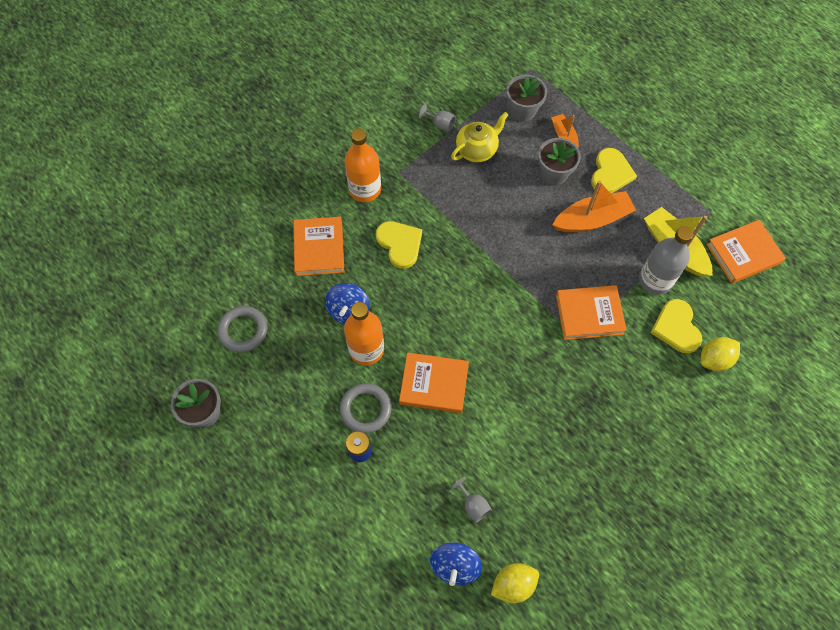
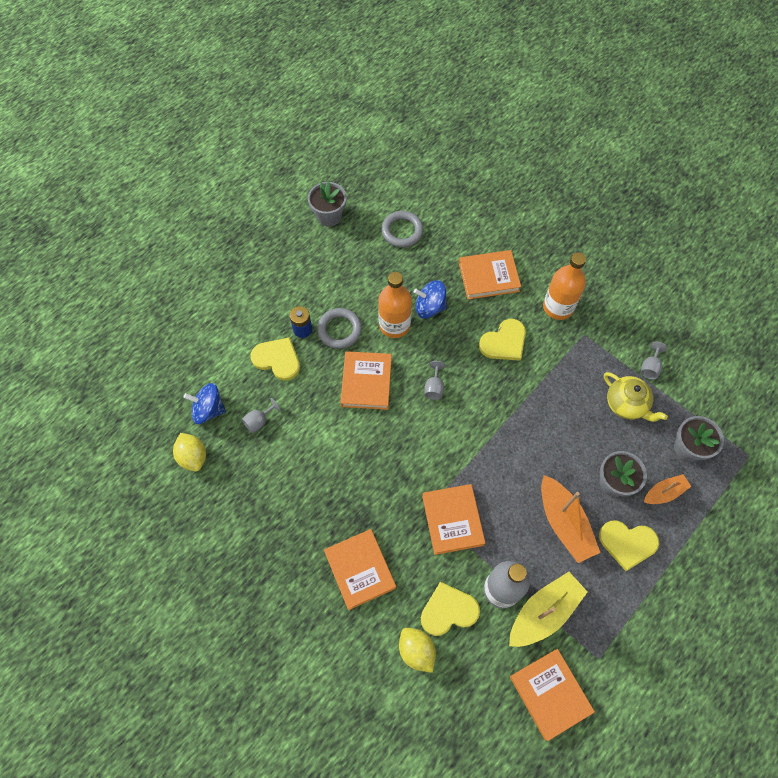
camera: 85 degrees right, 0 degrees up
none -> yellow heart [250,337,300,381]
none -> orange book [324,529,396,610]
none -> grey goblet [424,361,446,400]

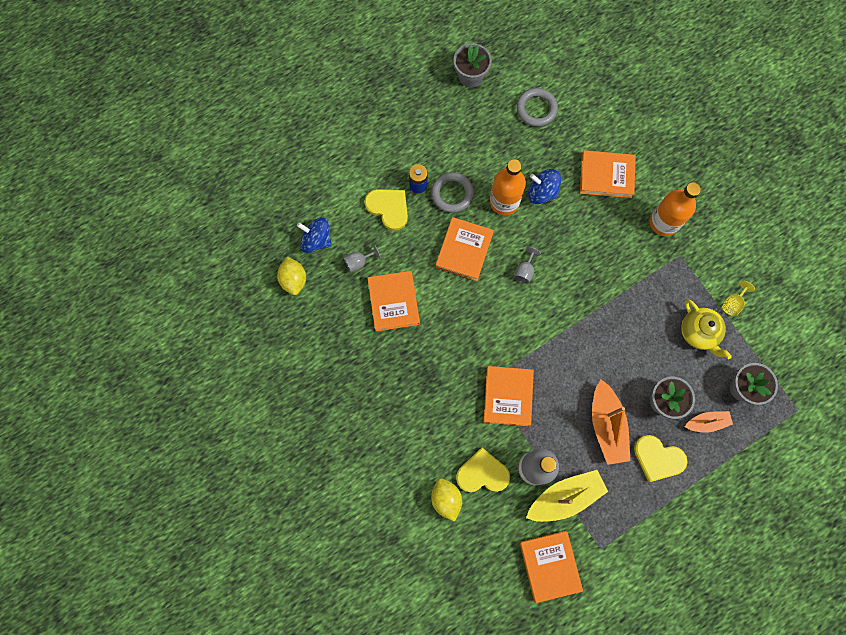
camera: 15 degrees right, 10 degrees up
orange book [324,529,396,610] -> orange book moved to [367,271,420,332]
yellow heart [479,319,526,361] -> none
grey goblet [641,342,667,380] -> yellow goblet [722,281,755,316]

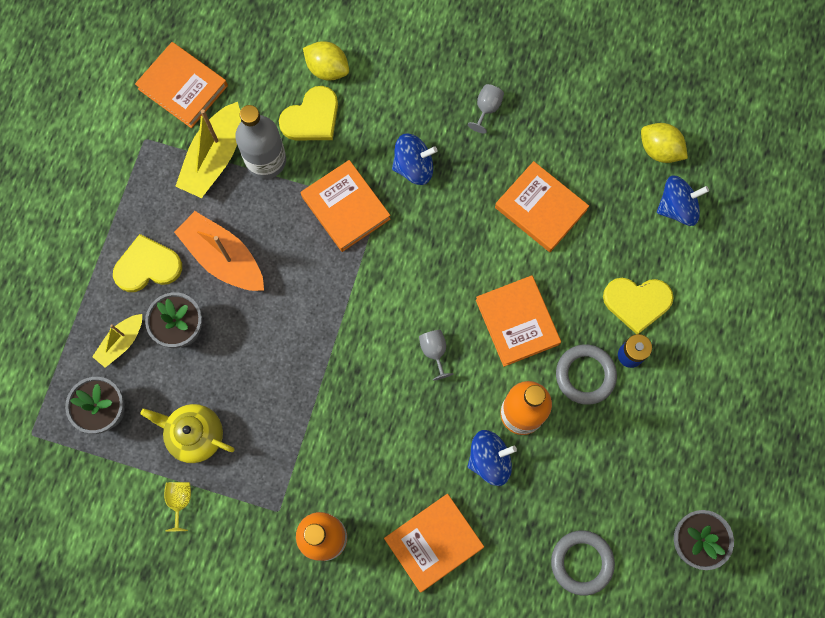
camera: 140 degrees right, 0 degrees up
grey goblet [344,244,381,272] -> grey goblet moved to [468,84,504,133]
orange boat [685,411,733,433] -> yellow boat [92,314,142,368]
none -> blue spinning top [392,133,437,185]

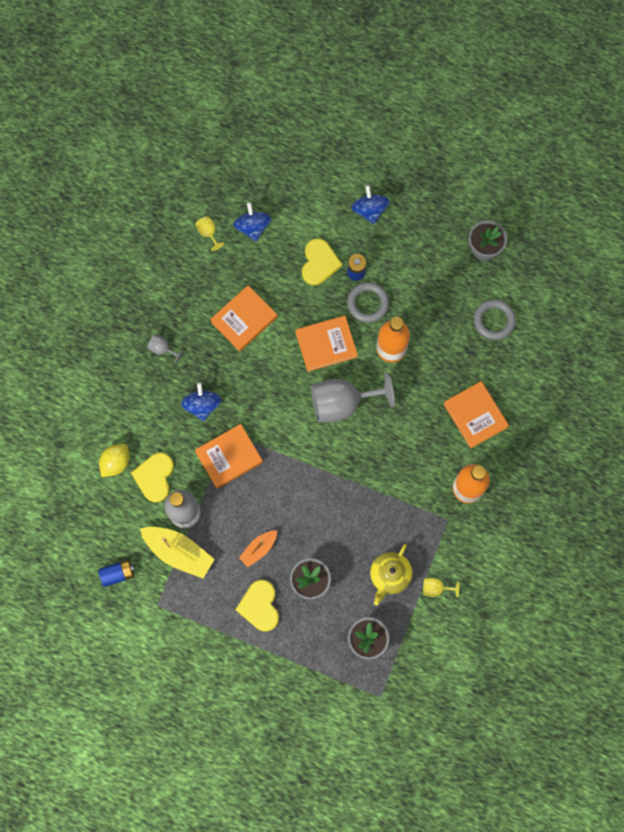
camera: 85 degrees left, 0 degrees up
yellow boat [92,314,142,368] -> none
orange book [135,42,228,128] -> blue battery [98,560,134,587]
orange boat [174,211,264,291] -> orange boat [239,531,277,567], size x0.58
yellow heart [279,86,338,140] -> yellow heart turned 135 degrees counterclockwise [131,452,174,502]
grey goblet [419,330,453,381] -> grey goblet [311,372,395,422], size x2.33
blue spinning top [468,430,517,486] -> blue spinning top moved to [351,185,390,224]
yellow lemon [641,123,688,163] -> yellow goblet [195,216,224,251]

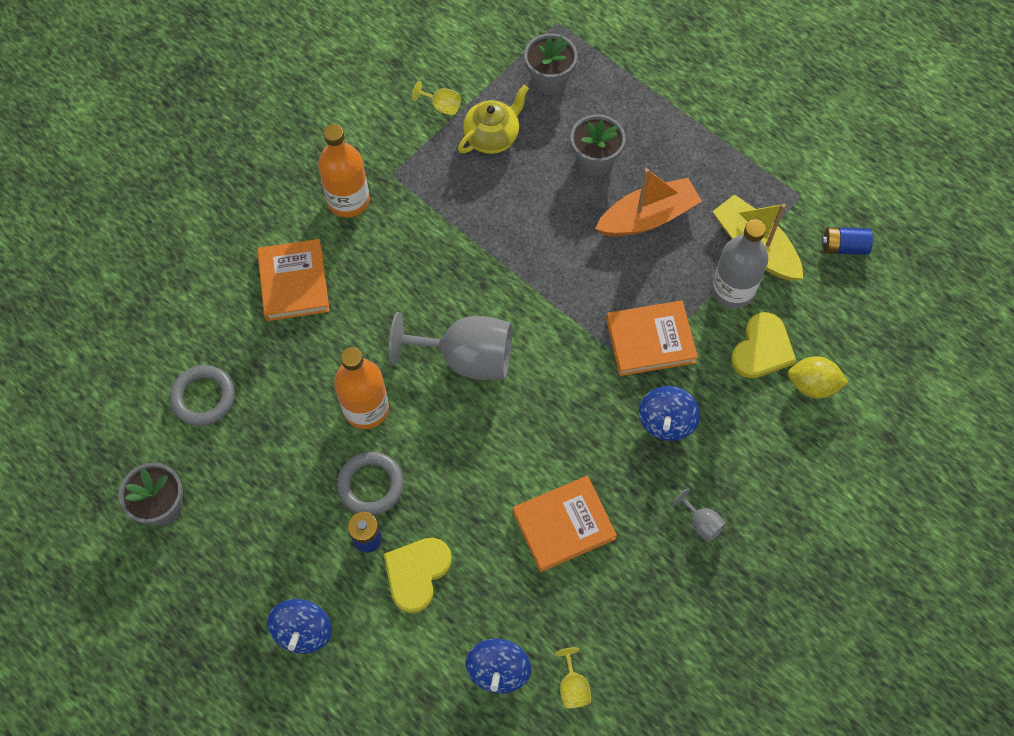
camera: 160 degrees left, 10 degrees down
yellow lemon [99,444,129,477] -> yellow lemon turned 45 degrees clockwise [788,356,849,398]
yellow heart [236,580,279,632] -> none
orange boat [239,531,277,567] -> orange boat [595,168,702,237], size x1.73
orange book [295,316,358,372] -> none

